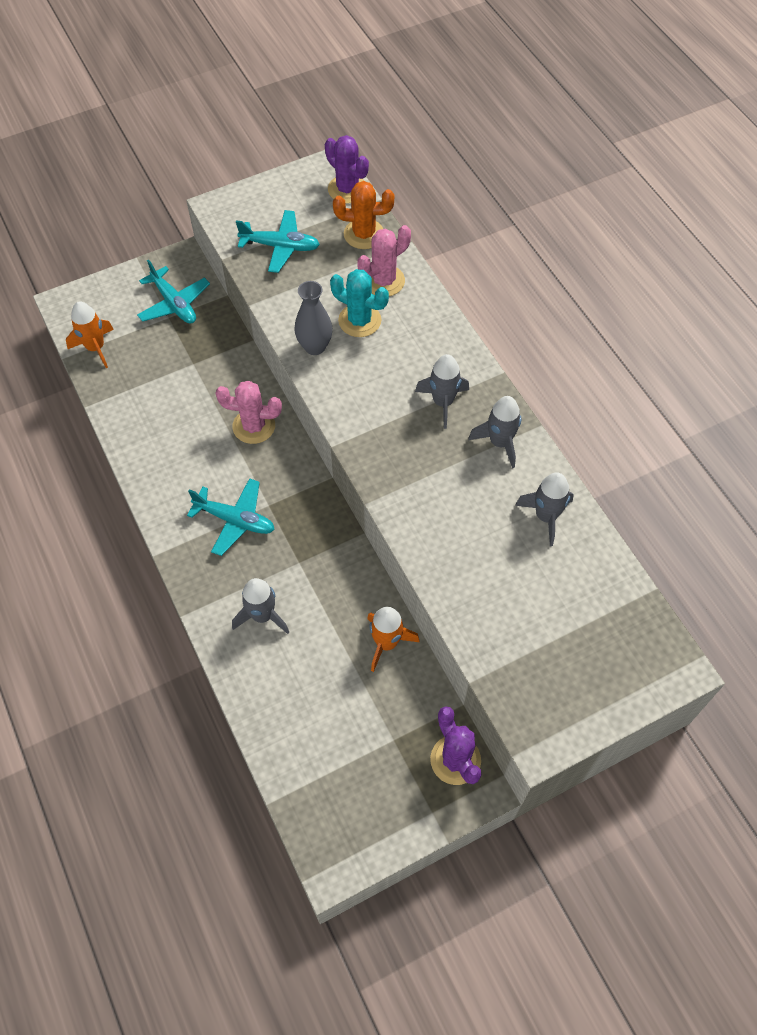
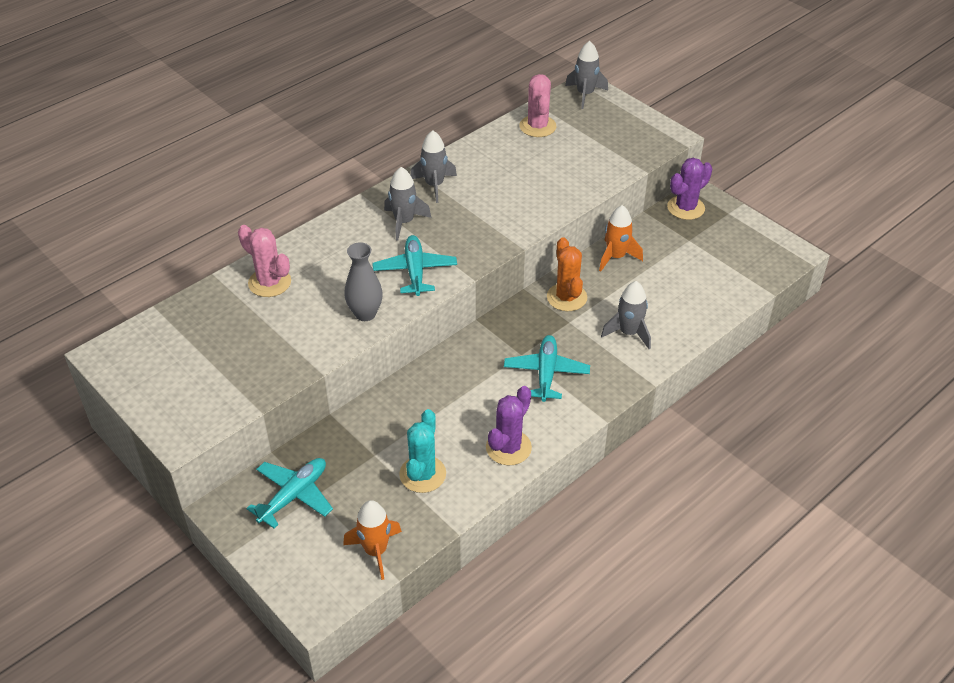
camera: 105 degrees left, 15 degrees down
pink cactus [215,381,282,444] -> pink cactus moved to [519,74,556,137]
turquoise plane [236,210,320,273] -> turquoise plane moved to [372,235,457,296]
purple cactus [325,135,369,204] -> purple cactus moved to [486,386,532,465]
turquoise cactus [330,269,389,337] -> turquoise cactus moved to [399,409,446,493]
orange cactus [333,181,394,249] -> orange cactus moved to [547,237,587,311]
grey rocket [515,472,574,546] -> grey rocket moved to [565,41,608,109]

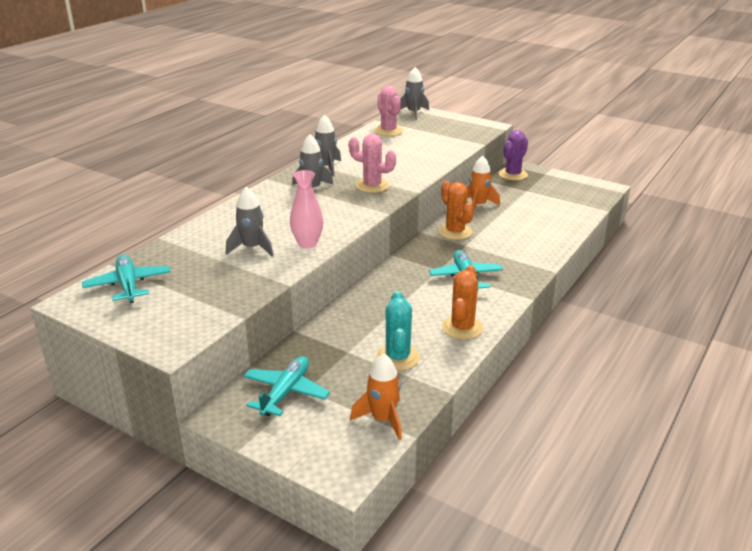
camera: 15 degrees left, 15 degrees down
pink cactus [238,225,291,297] -> pink cactus moved to [349,134,396,193]
grey vase [344,242,383,321] -> pink vase [290,170,323,249]
turquoise plane [372,235,457,296] -> turquoise plane moved to [82,254,171,303]
purple cactus [486,386,532,465] -> orange cactus [442,265,483,340]
grey rocket [601,281,651,349] -> grey rocket moved to [226,187,274,256]

